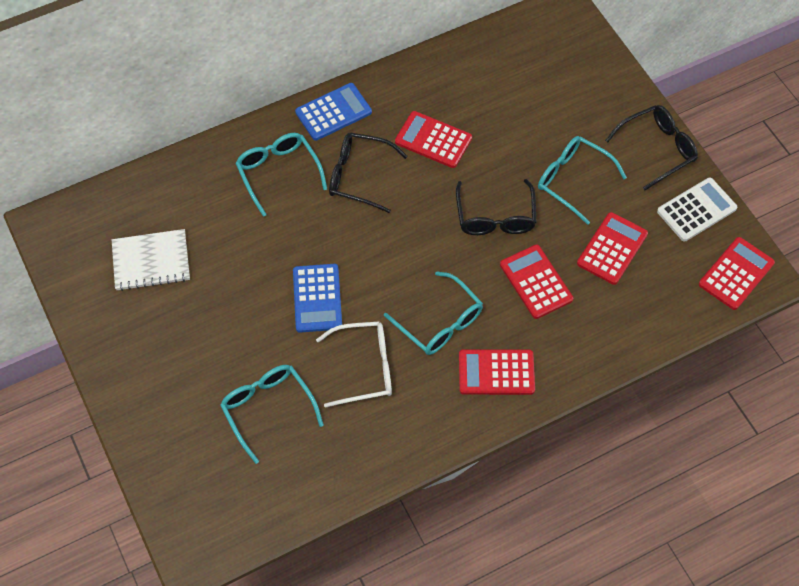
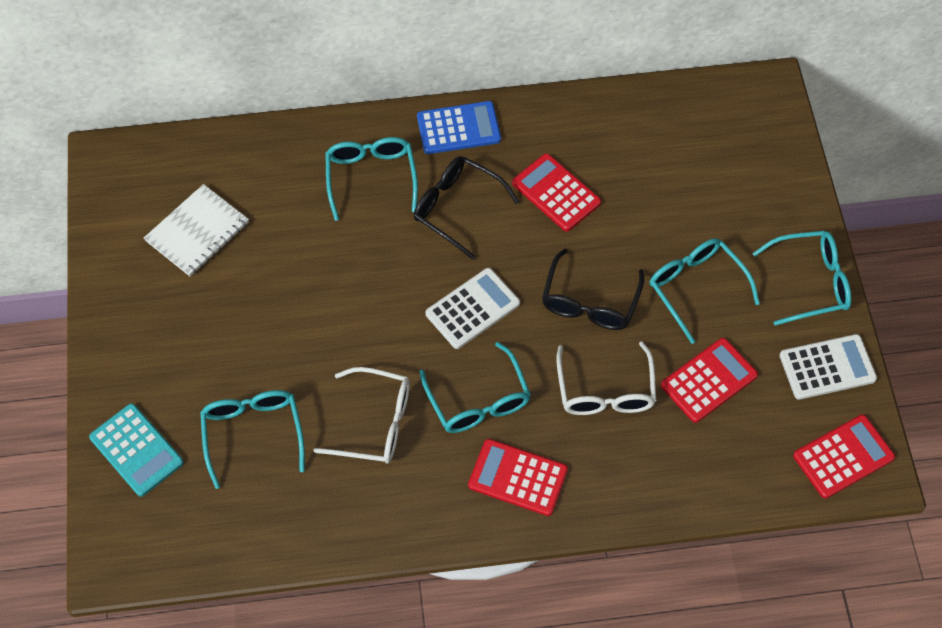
camera: 20 degrees right, 0 degrees up
white notebook [112,229,190,291] -> white notebook turned 60 degrees counterclockwise [144,184,249,276]
blue calculator [293,264,342,333] -> none
red calculator [500,245,573,319] -> white glasses [556,341,656,415]
black glasses [605,105,698,190] -> turquoise glasses [752,231,851,326]
none -> turquoise calculator [89,403,184,497]
none -> white calculator [425,268,520,349]

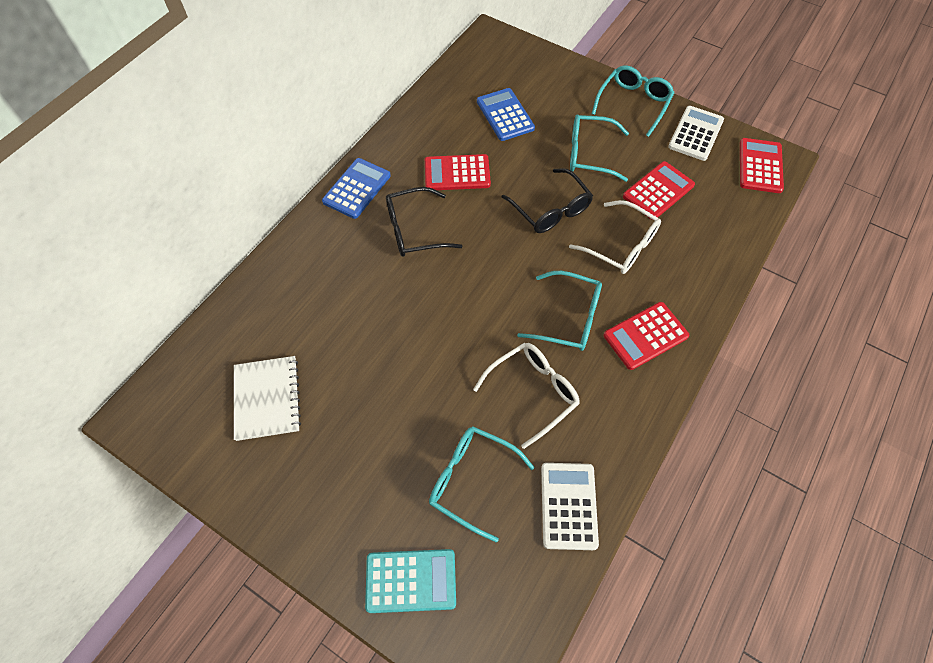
camera: 50 degrees left, 0 degrees up
turquoise glasses [325,137,418,221] -> none
white calculator [425,268,520,349] -> white calculator moved to [541,463,599,550]
red calculator [661,338,758,423] -> red calculator turned 45 degrees clockwise [623,161,695,220]
none -> blue calculator [477,88,535,141]

